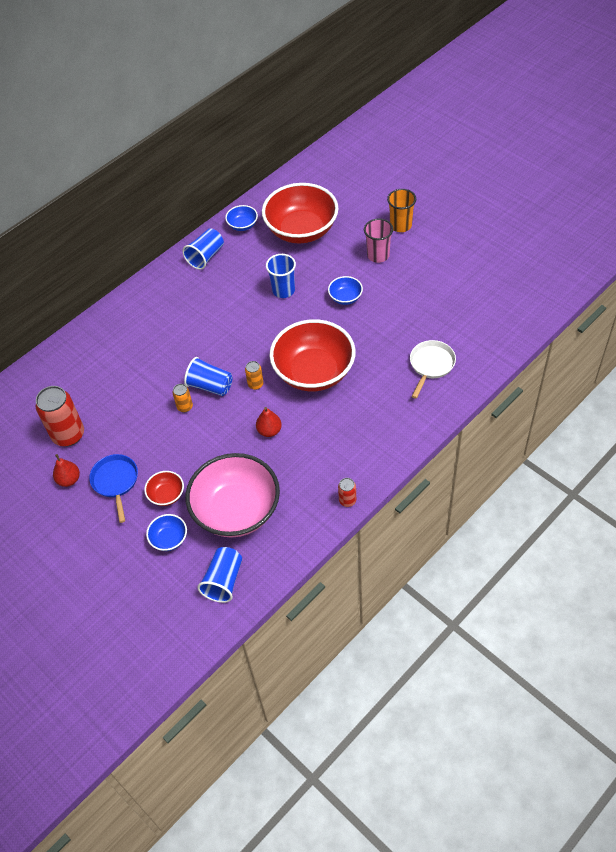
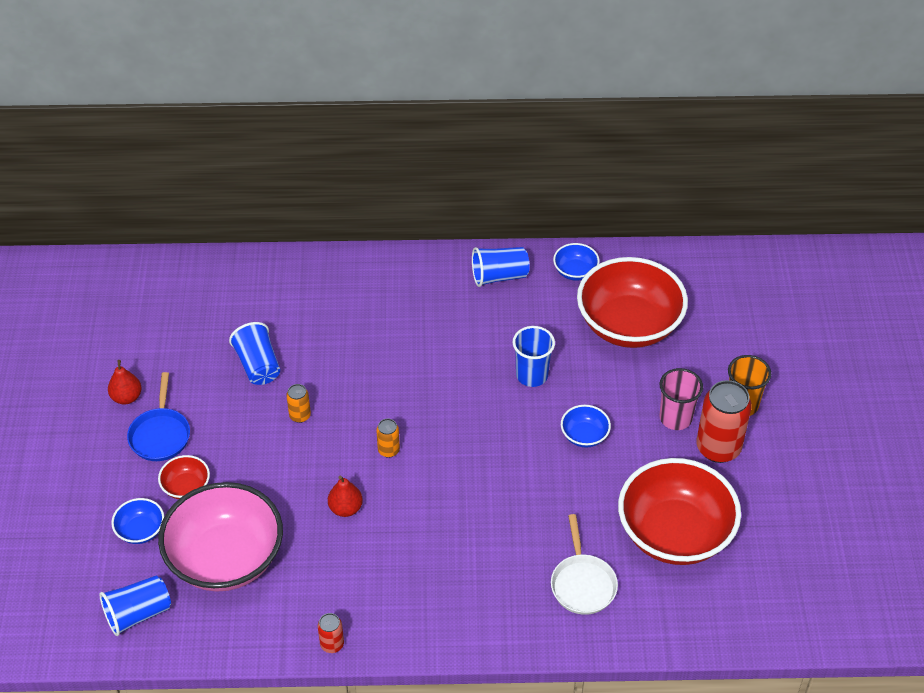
camera: 40 degrees right, 5 degrees down
red can [36,386,84,447] -> red can moved to [696,380,752,463]
blue pan [89,454,138,523] -> blue pan turned 150 degrees clockwise [127,372,190,461]
blue cup [184,357,232,396] -> blue cup moved to [229,322,280,385]
red bowl [269,319,356,391] -> red bowl moved to [618,458,741,565]
white pan [410,340,456,399] -> white pan turned 105 degrees clockwise [551,514,618,615]

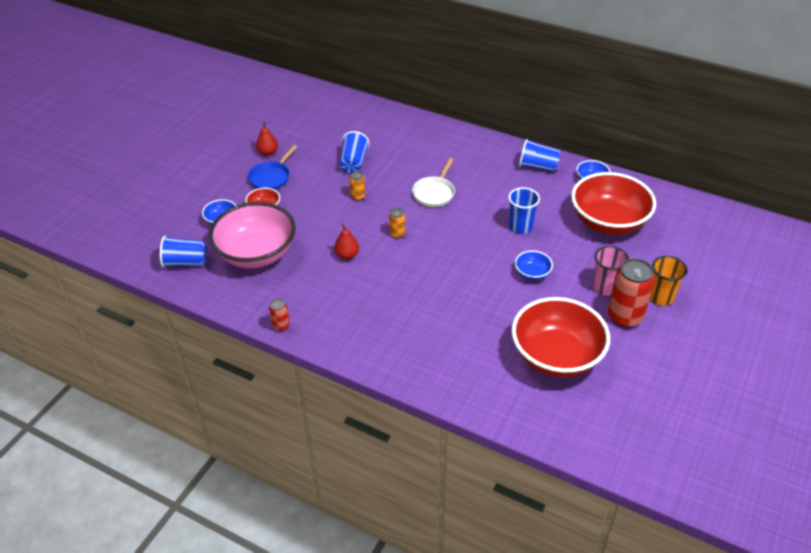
camera: 30 degrees right, 5 degrees down
white pan [551,514,618,615] -> white pan moved to [412,158,455,207]

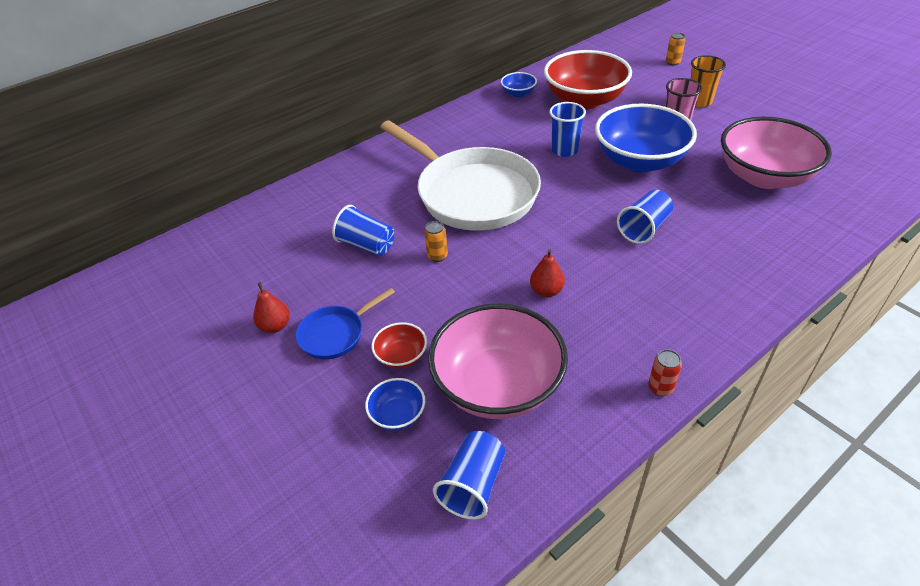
camera: 65 degrees left, 0 degrees up
blue pan [248,145,298,190] -> blue pan turned 90 degrees clockwise [296,288,395,359]
orange can [389,208,406,239] -> orange can moved to [666,33,685,66]
white pan [412,158,455,207] -> white pan [380,120,541,231], size x2.23
red bowl [511,297,610,377] -> pink bowl [721,117,832,189]
blue bowl [515,251,553,280] -> blue bowl [595,104,697,172], size x2.30
blue cup [519,139,561,172] -> blue cup moved to [617,190,673,244]
red can [608,258,655,328] -> none

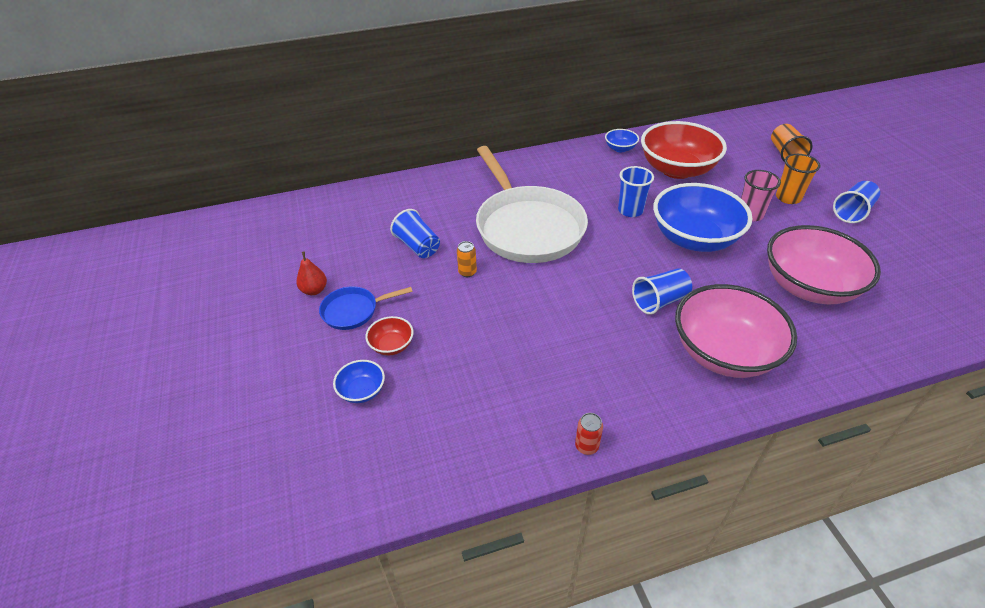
camera: 20 degrees right, 0 degrees up
pink bowl [428,304,568,419] -> pink bowl moved to [675,284,797,378]
blue cup [433,431,505,520] -> blue cup moved to [833,181,880,223]
red pear [530,249,565,297] -> none
orange can [666,33,685,66] -> orange cup [771,124,813,162]

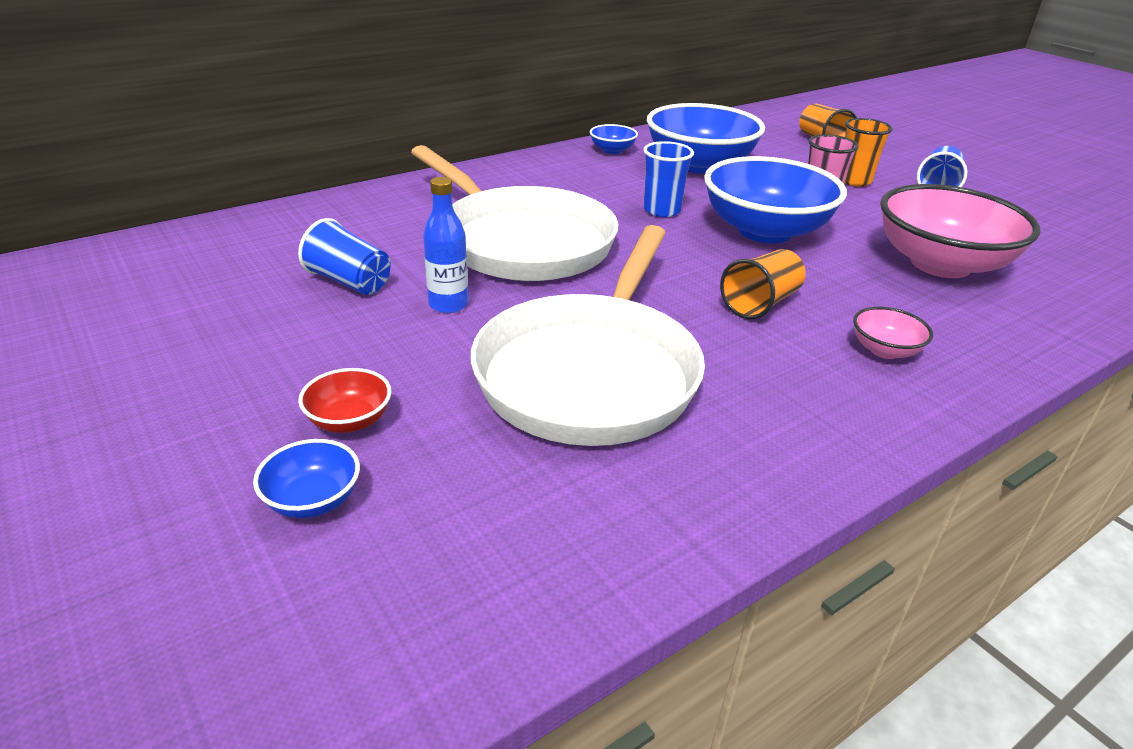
camera: 20 degrees left, 10 degrees down
red pear [296,251,327,295] -> none
blue pan [319,286,413,330] -> none
orange can [457,241,477,277] -> blue bottle [423,177,468,313]
red can [575,413,603,455] -> none
blue cup [632,268,692,315] -> orange cup [720,249,806,319]
red bowl [641,121,727,179] -> blue bowl [647,103,765,174]
pink bowl [675,284,797,378] -> pink bowl [853,307,933,359], size x0.43
none -> white pan [471,225,705,446]

